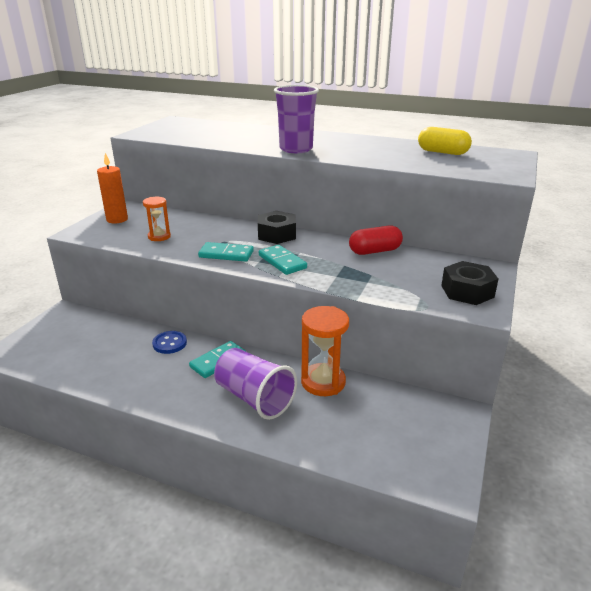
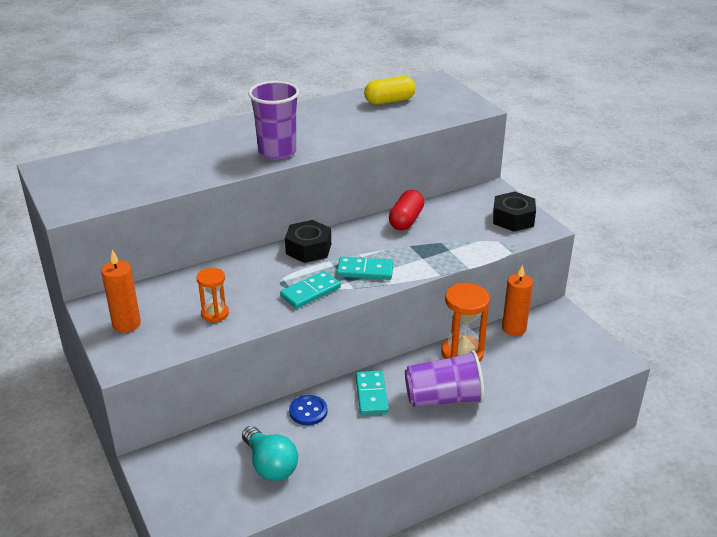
camera: 50 degrees left, 5 degrees up
none -> turquoise light bulb [242,426,298,481]
none -> orange candle [502,265,533,336]

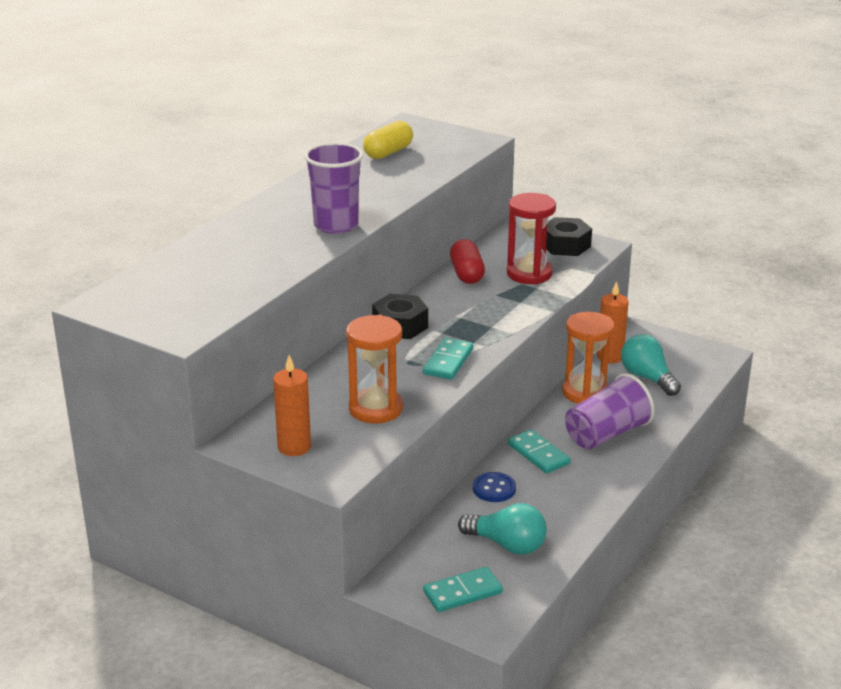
camera: 30 degrees left, 5 degrees down
orange hourglass [197,268,229,322] -> orange hourglass [346,315,403,424], size x1.69
turquoise domino [337,257,394,280] -> turquoise domino moved to [423,567,503,612]
none -> red hourglass [507,193,556,284]
none -> turquoise light bulb [621,334,681,396]

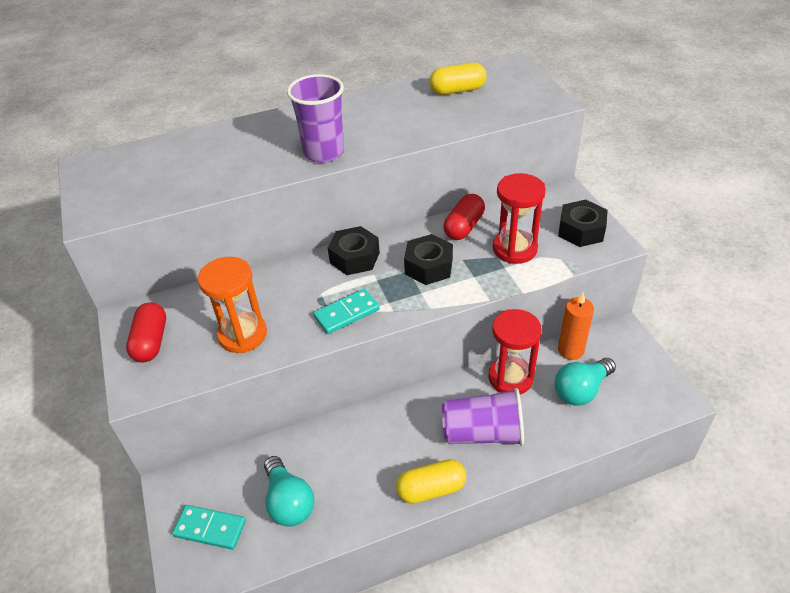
camera: 40 degrees right, 15 degrees up
orange candle [273,355,311,456] -> red capsule [126,303,166,362]
blue button [473,472,516,502] -> none
turquoise domino [508,429,570,474] -> none
orange hourglass [562,312,615,404] -> red hourglass [489,309,542,394]
turquoise light bulb [621,334,681,396] -> turquoise light bulb turned 135 degrees counterclockwise [555,358,616,406]
none -> yellow capsule [396,459,466,504]
none -> black nut [404,234,453,285]

